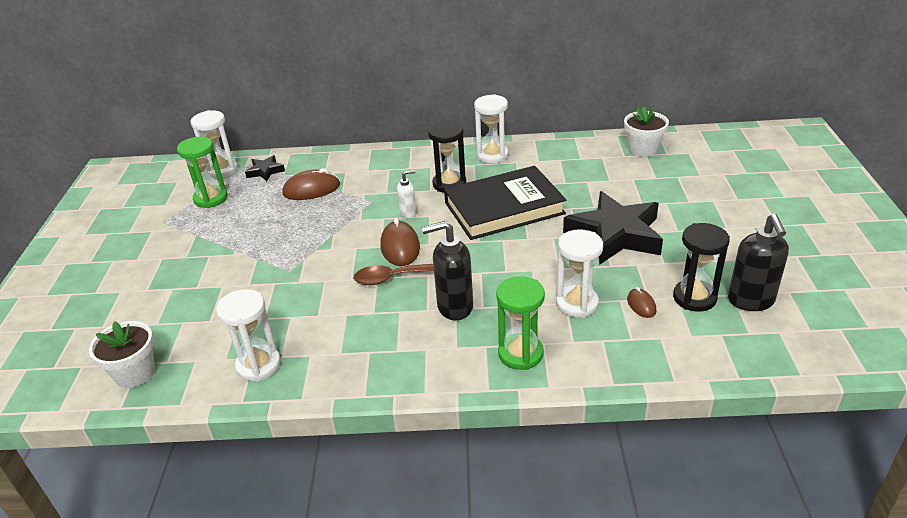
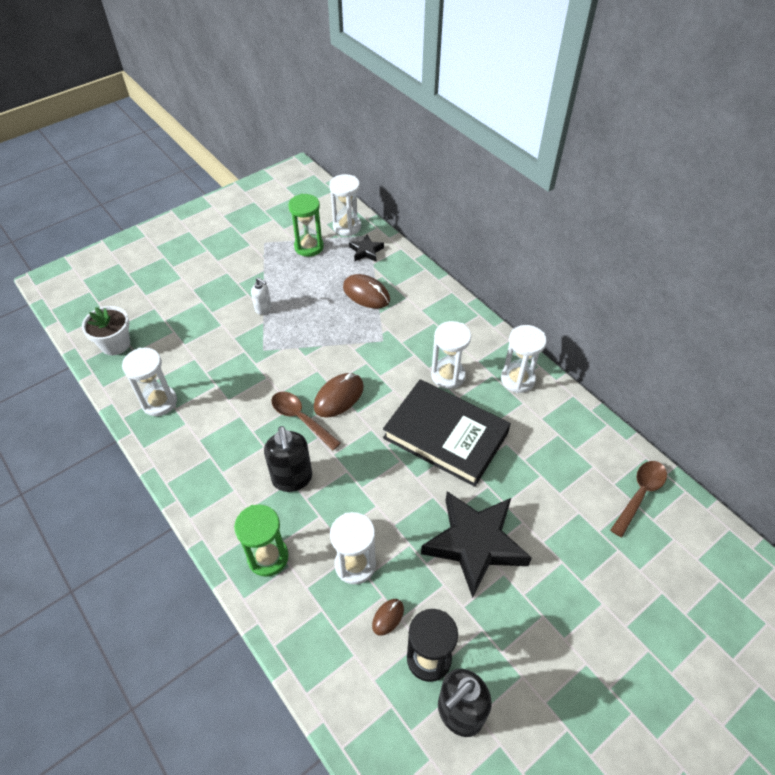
camera: 50 degrees right, 15 degrees up
white soap dispenser [397,170,416,218] -> white soap dispenser moved to [251,277,271,315]
black soap dispenser [422,221,473,320] -> black soap dispenser turned 150 degrees counterclockwise [264,426,312,492]
black hourglass [428,121,466,193] -> white hourglass [431,321,471,389]
white flower pot [624,107,669,157] -> brown spoon [610,461,667,537]

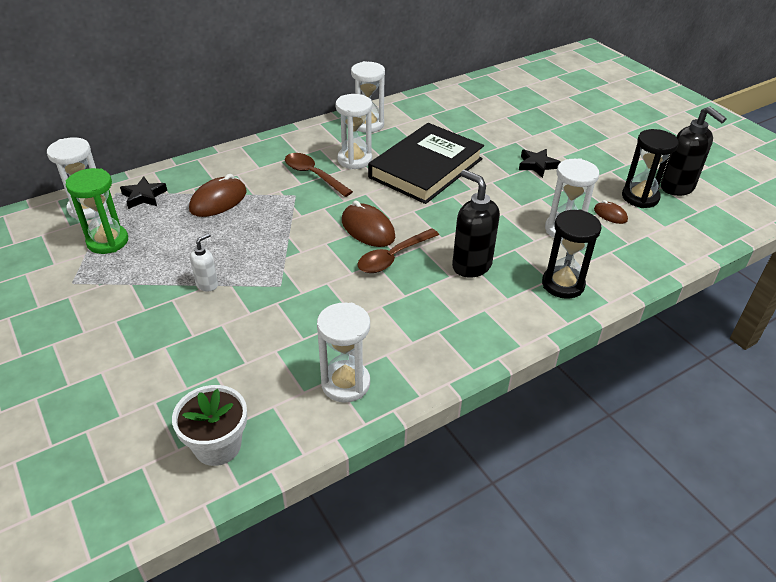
camera: 85 degrees left, 10 degrees down
green hourglass [234,504,289,577] -> black hourglass [542,210,602,299]
black soap dispenser [264,426,312,492] -> black soap dispenser turned 120 degrees counterclockwise [452,170,500,278]
black star [421,491,532,598] -> black star [519,149,561,178], size x0.46
brown spoon [610,461,667,537] -> brown spoon moved to [285,153,353,197]

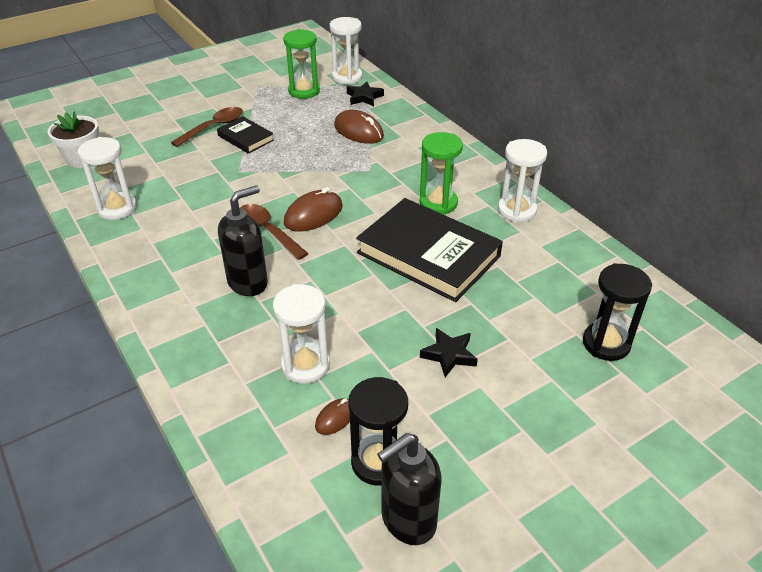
camera: 90 degrees right, 0 degrees up
white soap dispenser [190,233,218,291] -> black book [217,116,274,154]
brown spoon [285,153,353,197] -> brown spoon moved to [171,107,243,147]
white hourglass [335,94,372,169] -> green hourglass [419,132,463,215]
black hourglass [542,210,602,299] -> black hourglass moved to [583,263,652,361]

